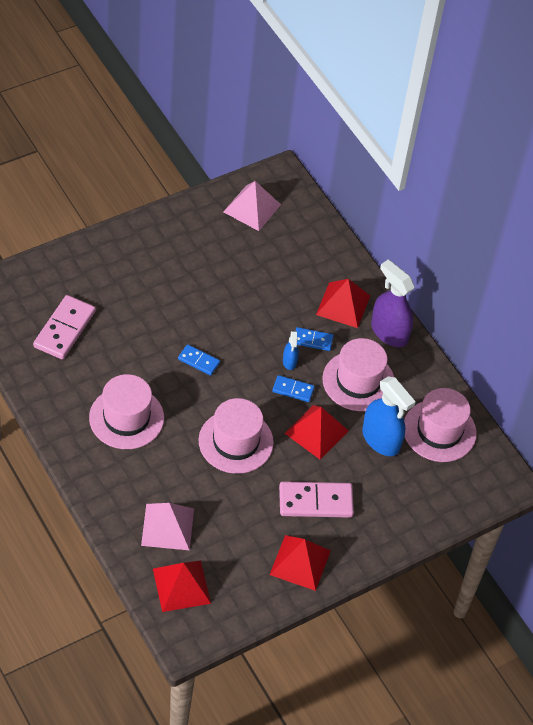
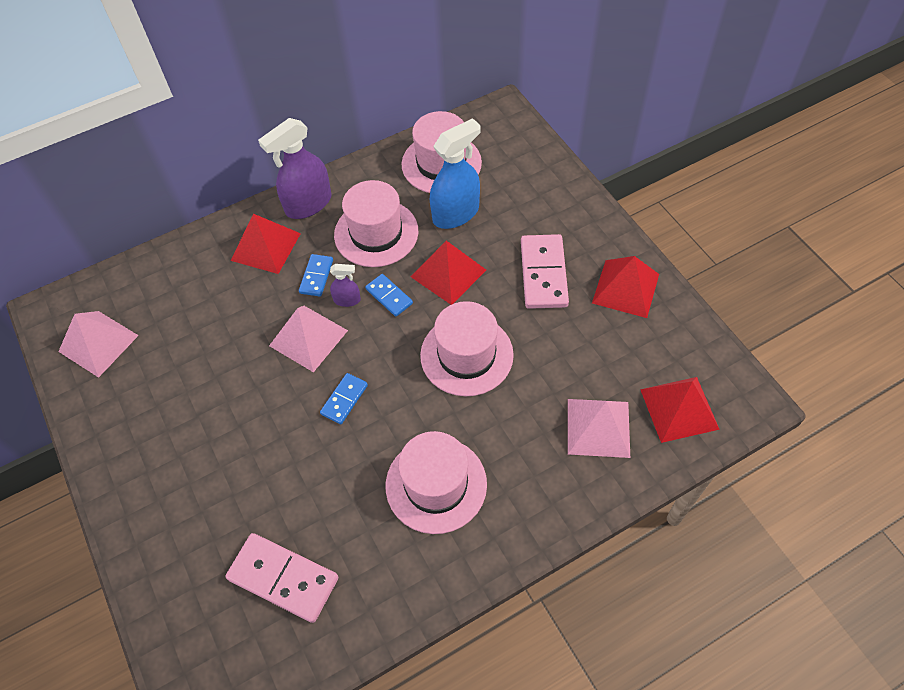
camera: 80 degrees left, 5 degrees up
blue domino [272,375,315,402] -> blue domino turned 60 degrees counterclockwise [365,274,413,317]
blue spray bottle [283,331,299,370] -> purple spray bottle [330,264,361,307]
none -> pink pyramid [269,306,348,372]

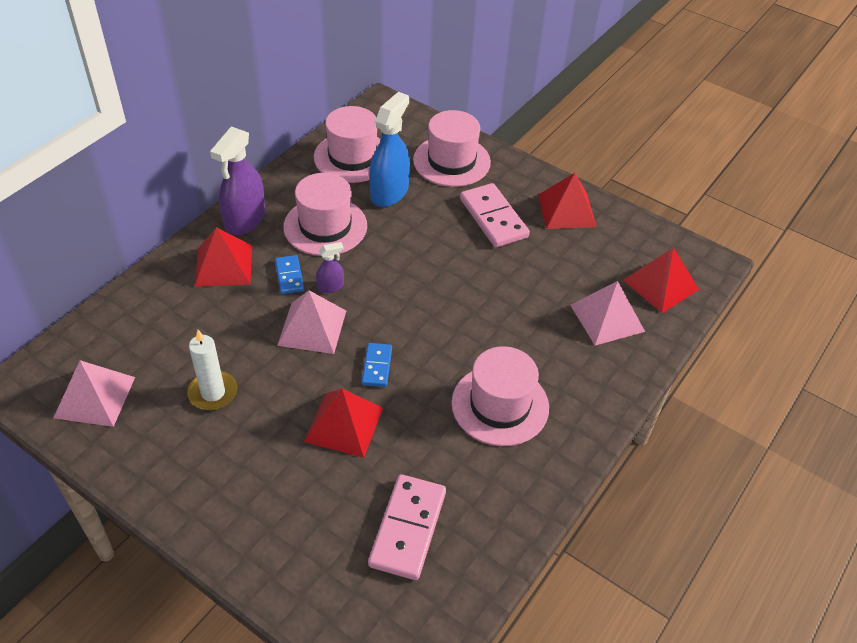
camera: 30 degrees left, 10 degrees down
pink domino [226,533,339,623] -> pink domino turned 75 degrees counterclockwise [368,474,446,580]
blue domino [365,274,413,317] -> none
red pyramid [410,241,486,305] -> red pyramid moved to [304,389,383,458]
pink hat [420,301,514,396] -> pink hat moved to [413,110,491,187]
none -> white candle [187,330,237,410]

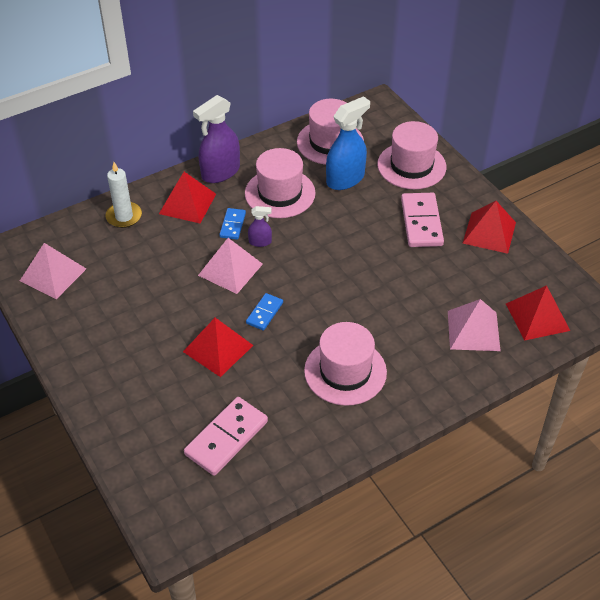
camera: 25 degrees right, 0 degrees up
white candle [187,330,237,410] -> white candle moved to [106,162,142,228]

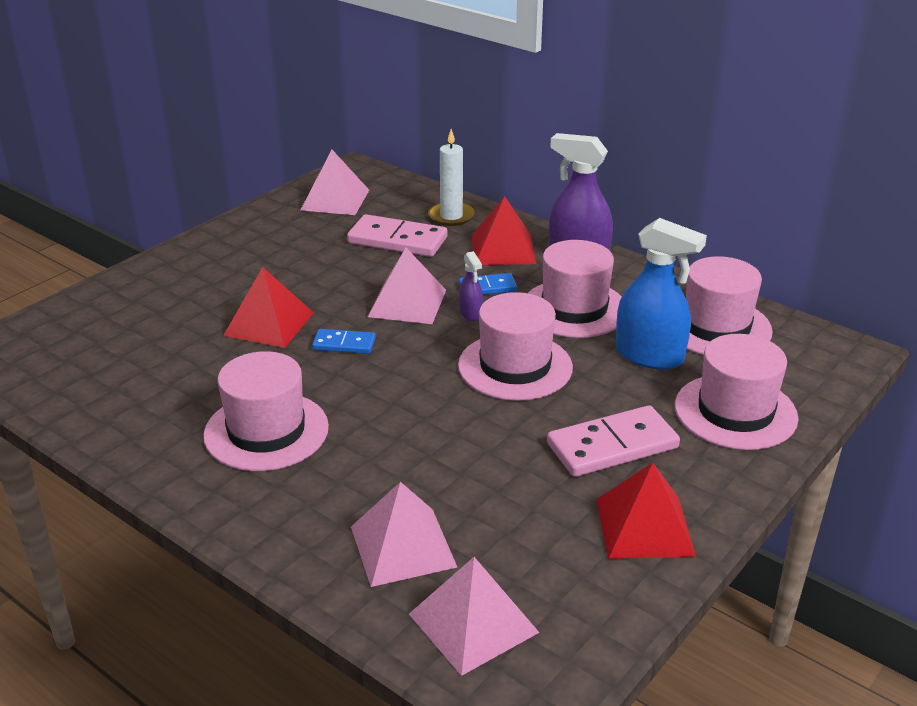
camera: 70 degrees right, 15 degrees down
pink domino [184,397,268,476] -> pink domino moved to [347,214,448,257]
red pyramid [506,285,570,341] -> pink pyramid [409,557,539,676]
none -> pink hat [458,292,573,401]

